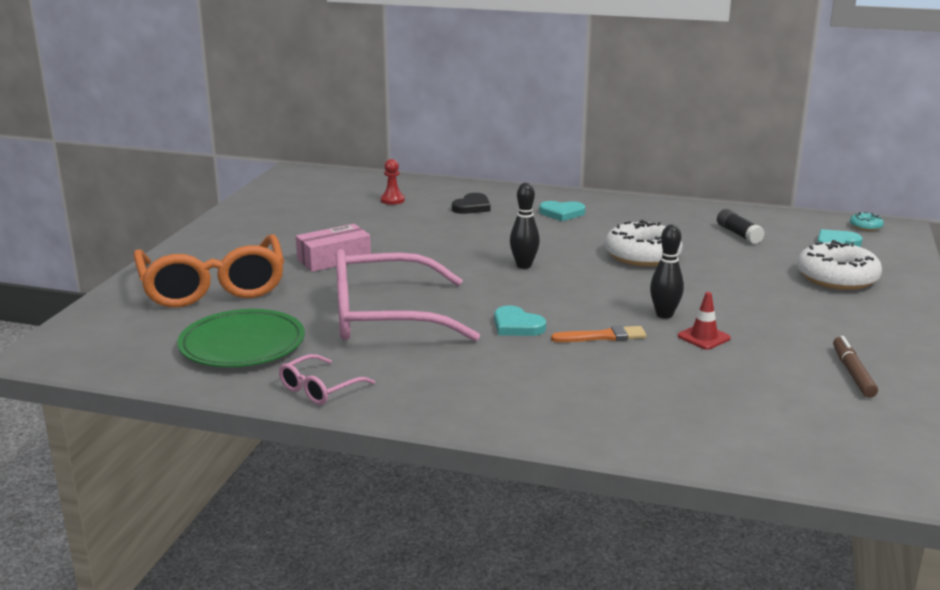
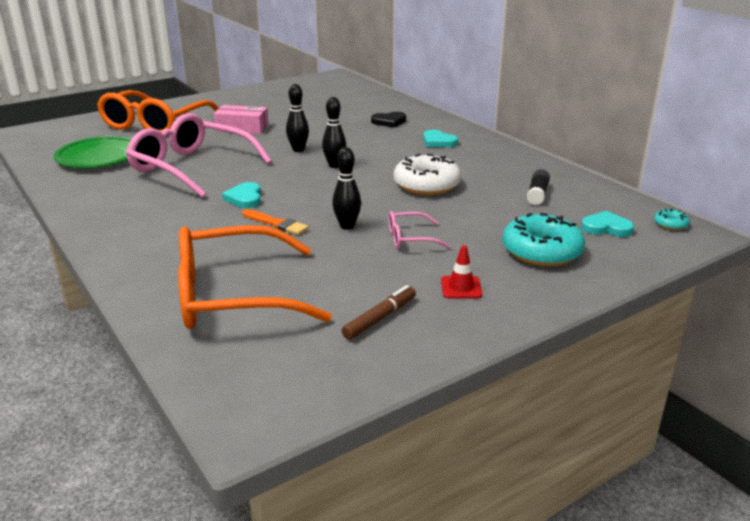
camera: 40 degrees right, 5 degrees up
pink glasses [279,354,375,405] -> pink glasses moved to [388,211,450,249]
red pawn [381,159,405,205] -> none
red traffic cone [678,292,731,350] -> red traffic cone moved to [441,245,482,299]
white donut [797,240,882,290] -> turquoise donut [502,213,585,266]
none -> orange glasses [178,225,332,329]
none -> black bowling pin [286,84,309,152]

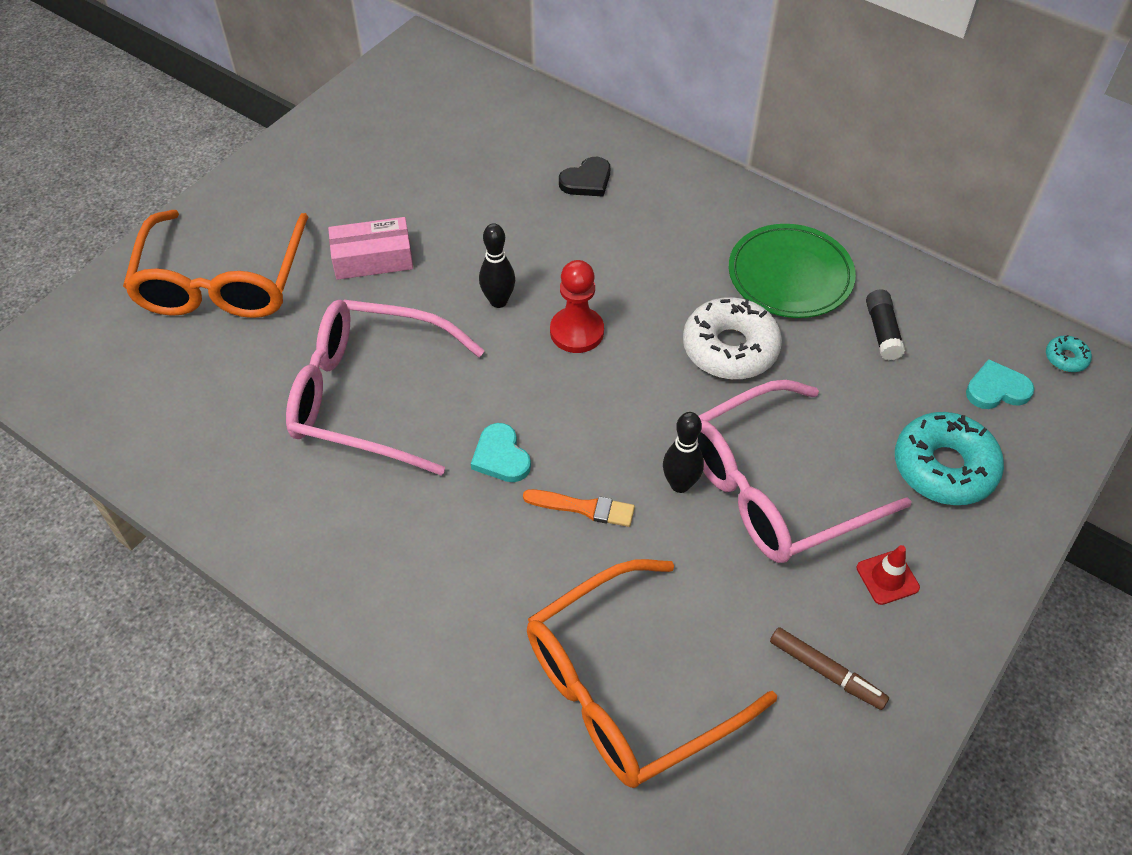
camera: 20 degrees left, 25 degrees up
green plate [54,136,132,168] -> green plate moved to [729,224,856,318]
black bowling pin [322,97,346,168] -> red pawn [550,260,604,353]
brown marker [341,285,416,340] -> brown marker turned 105 degrees clockwise [770,627,889,710]
pink glasses [388,211,450,249] -> pink glasses [697,380,912,563], size x2.24
turquoise heart [423,130,458,147] -> none

